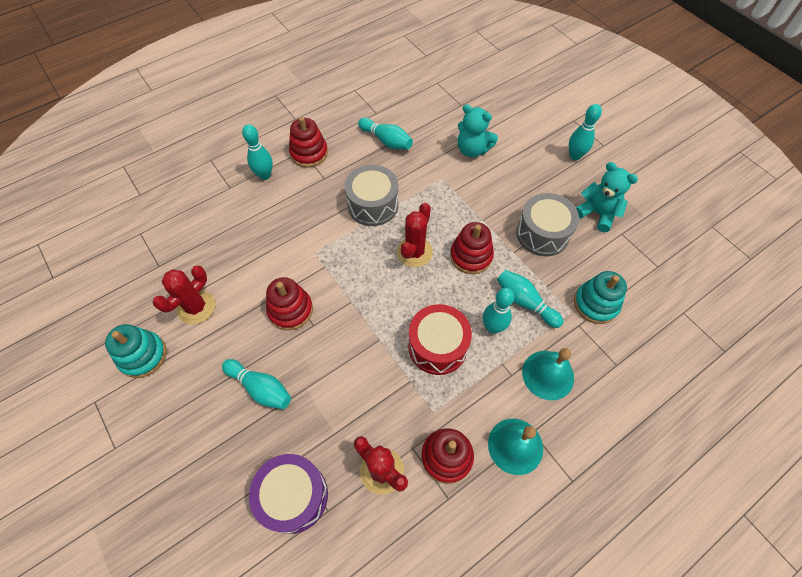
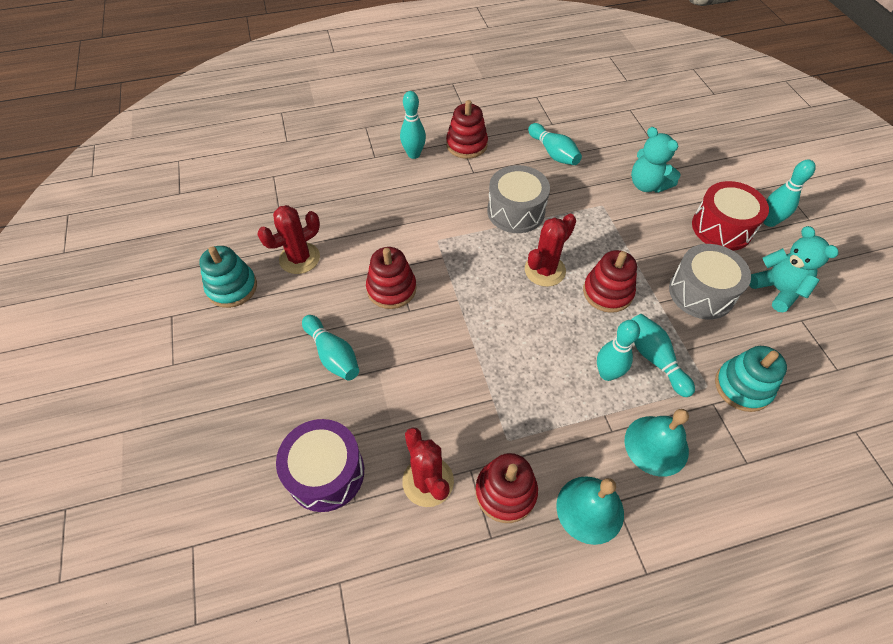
camera: 20 degrees right, 5 degrees down
red drum [408,304,472,375] -> red drum moved to [692,181,769,251]

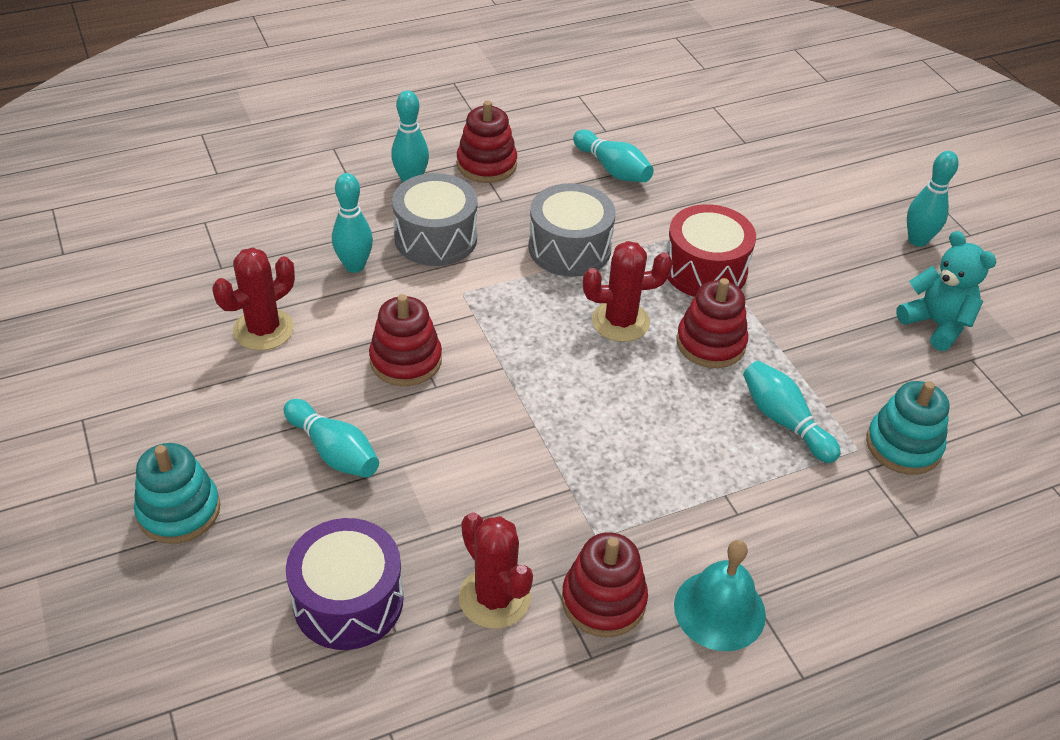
camera: 10 degrees left, 10 degrees down
turquoise stacking toy [199,246,257,308] -> turquoise stacking toy moved to [134,443,220,544]
red cactus [525,214,576,287] -> red cactus turned 45 degrees clockwise [583,241,673,342]
turquoise bowling pin [597,320,640,381] -> turquoise bowling pin moved to [332,173,373,273]
turquoise bell [624,409,689,477] -> none
turquoise teddy bear [631,127,681,193] -> none
grey drum [669,244,751,319] -> grey drum moved to [392,173,478,266]
red drum [692,181,769,251] -> red drum moved to [666,204,756,297]

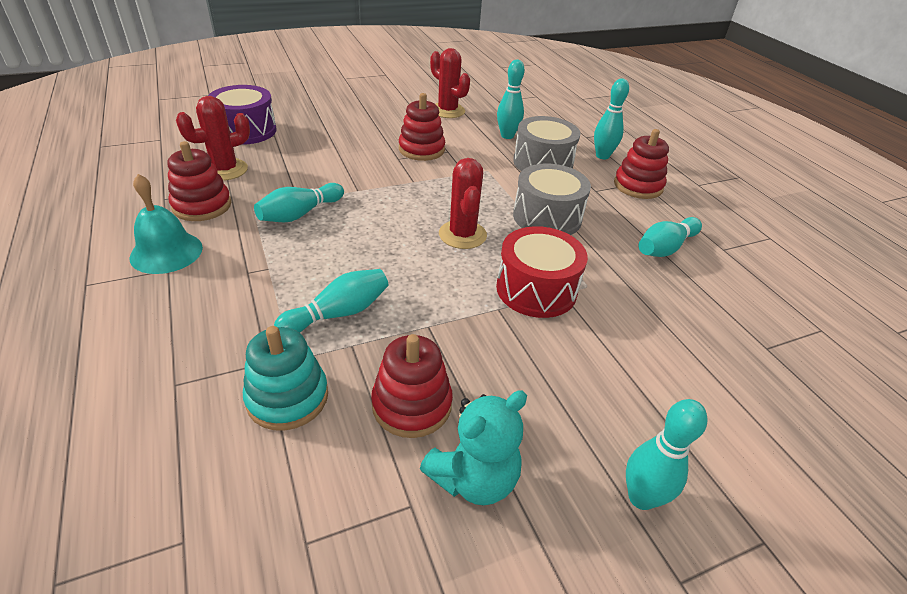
camera: 90 degrees right, 5 degrees down
turquoise stacking toy [134,443,220,544] -> none
turquoise bowling pin [284,399,379,478] -> turquoise bowling pin moved to [254,183,344,222]
red stacking toy [676,278,748,368] -> red stacking toy moved to [371,334,453,438]

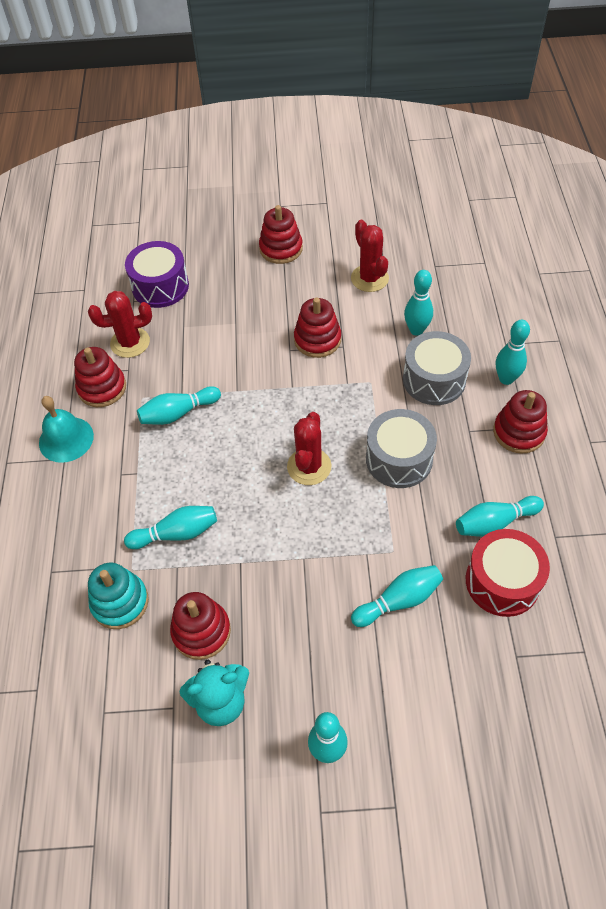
camera: 25 degrees right, 15 degrees up
red drum [496,226,588,318] -> red drum moved to [466,529,550,617]
none -> red stacking toy [259,205,303,264]
none -> turquoise bowling pin [351,565,443,627]

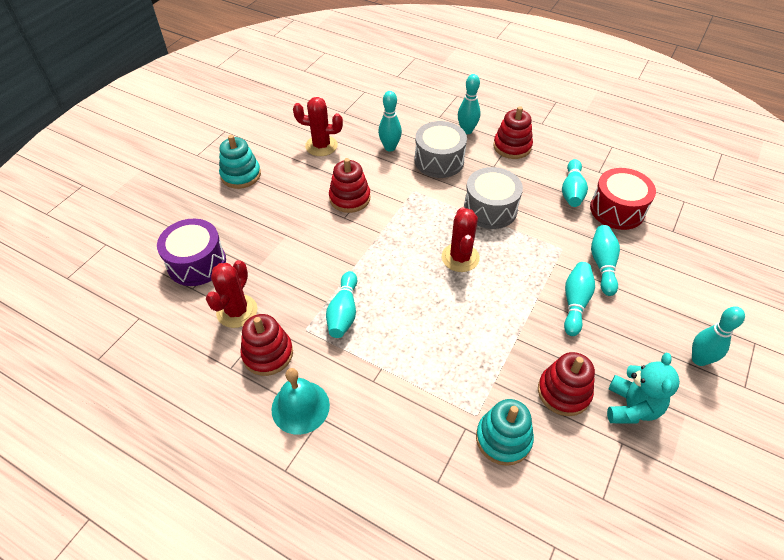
camera: 60 degrees left, 5 degrees down
turquoise bowling pin [124,506,217,549] -> turquoise bowling pin moved to [564,262,595,336]
red stacking toy [259,205,303,264] -> turquoise stacking toy [219,135,261,189]
red cactus [287,412,332,485] -> red cactus turned 45 degrees clockwise [442,207,480,272]

